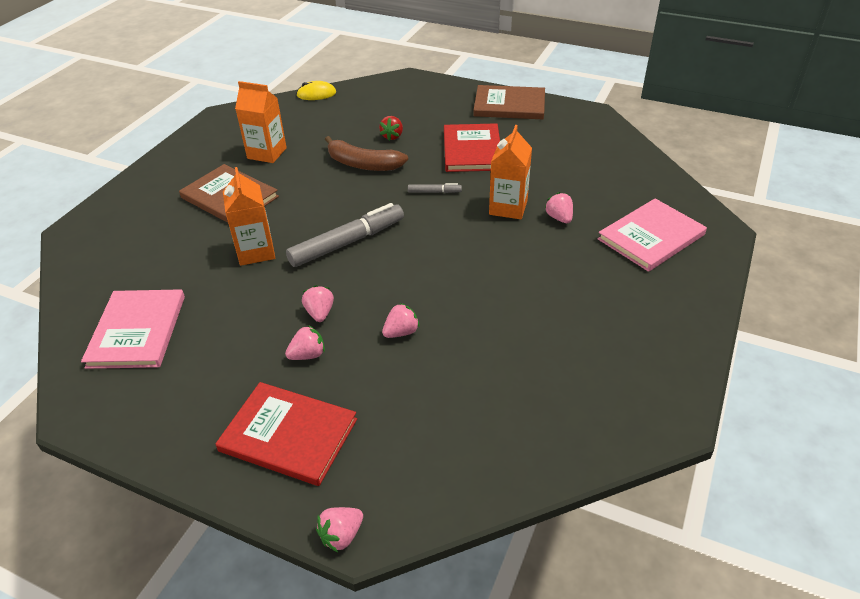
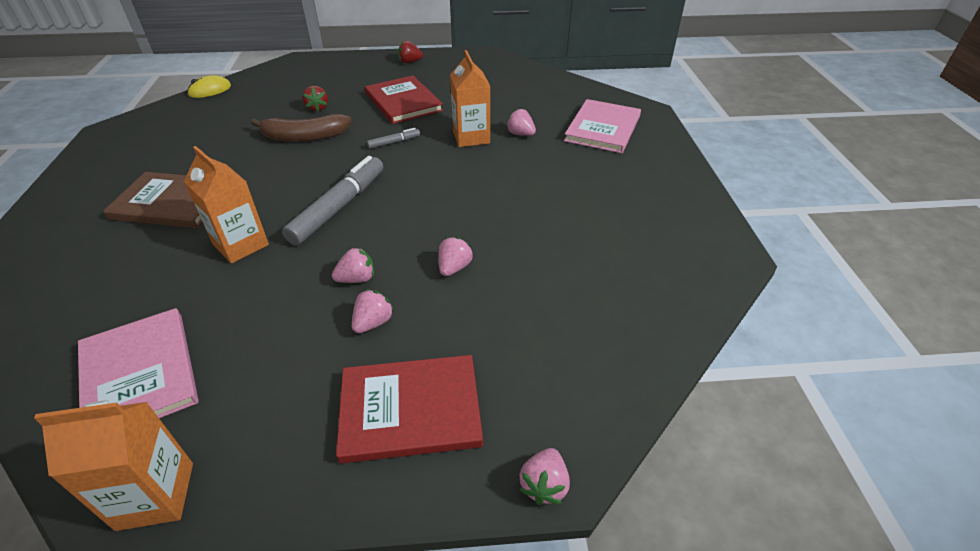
camera: 30 degrees left, 0 degrees up
orange carton [235,81,287,163] -> orange carton moved to [34,400,193,531]
pink strawberry [302,285,334,322] -> pink strawberry turned 105 degrees clockwise [332,247,374,283]
brown book [473,85,545,119] -> red strawberry [398,41,423,63]

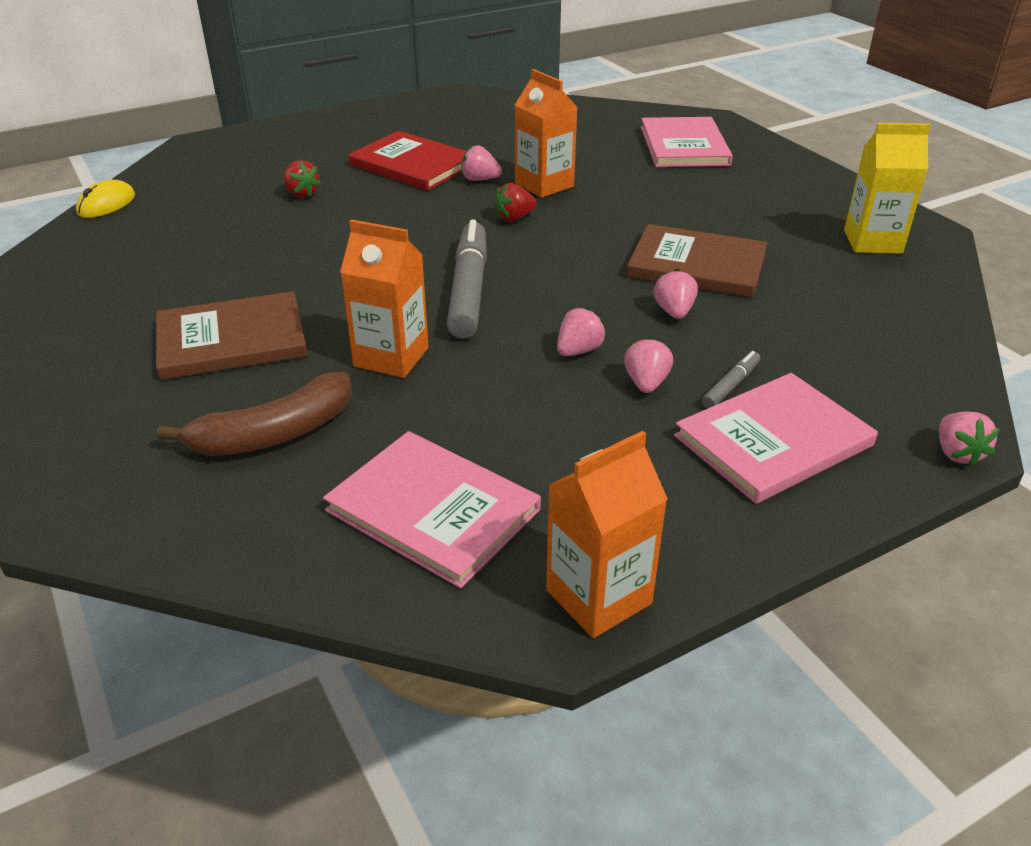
camera: 25 degrees left, 5 degrees down
brown banana [251,114,352,142] -> brown banana moved to [157,372,352,456]
red book [336,355,483,464] -> pink book [674,373,878,504]
grey marker [367,128,420,149] -> grey marker moved to [702,351,760,409]
red strawberry [398,41,423,63] -> red strawberry moved to [494,183,537,222]
pink strawberry [506,108,536,136] -> pink strawberry moved to [461,146,502,181]
none -> brown book [627,224,767,298]
none -> yellow carton [844,123,931,254]

